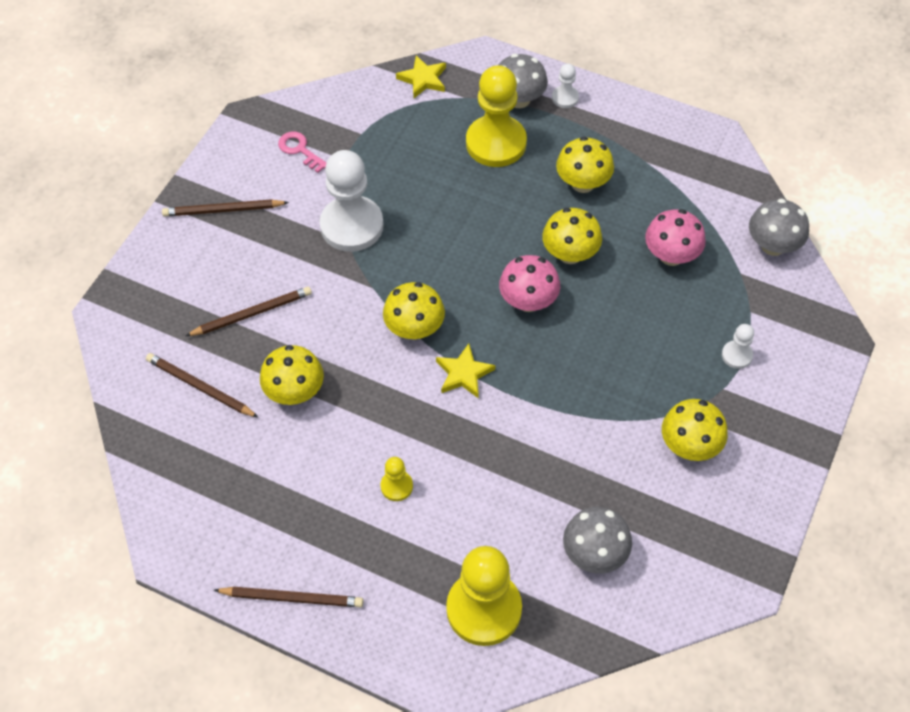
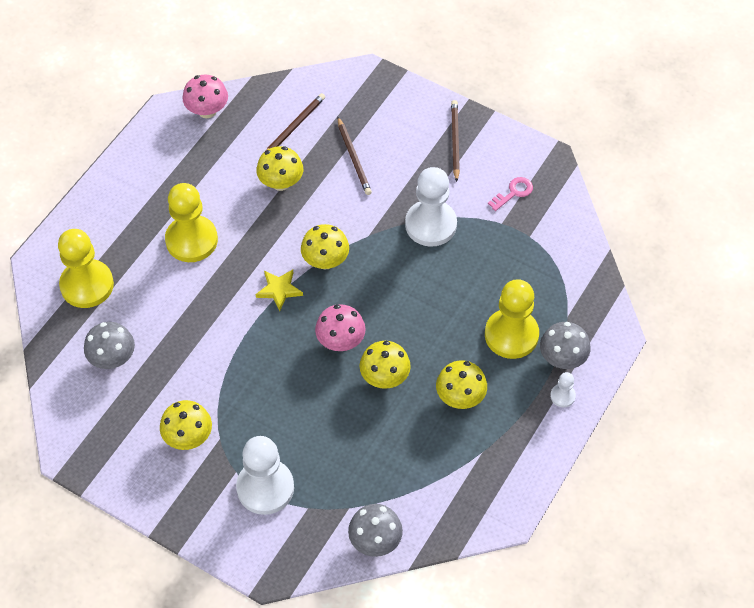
camera: 95 degrees right, 0 degrees up
brown pencil [214,587,363,607] -> none
yellow pawn [380,457,413,501] -> yellow pawn [165,183,218,262], size x2.21
yellow star [396,55,446,98] -> none
pink mushroom [645,209,706,266] -> pink mushroom moved to [182,75,228,118]
white pawn [722,324,754,369] -> white pawn [236,436,294,515], size x2.21

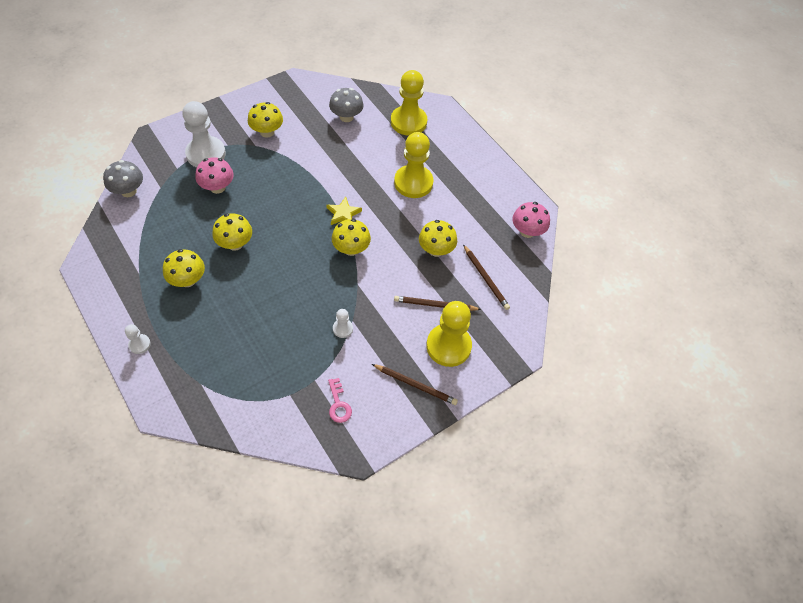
camera: 110 degrees right, 0 degrees up
pink mushroom [315,304,366,351] -> pink mushroom moved to [196,157,234,194]
white pawn [405,167,457,247] -> white pawn [333,309,353,338], size x0.45
yellow pawn [485,279,539,359] -> yellow pawn moved to [426,301,472,367]
grey mushroom [540,322,591,369] -> none

